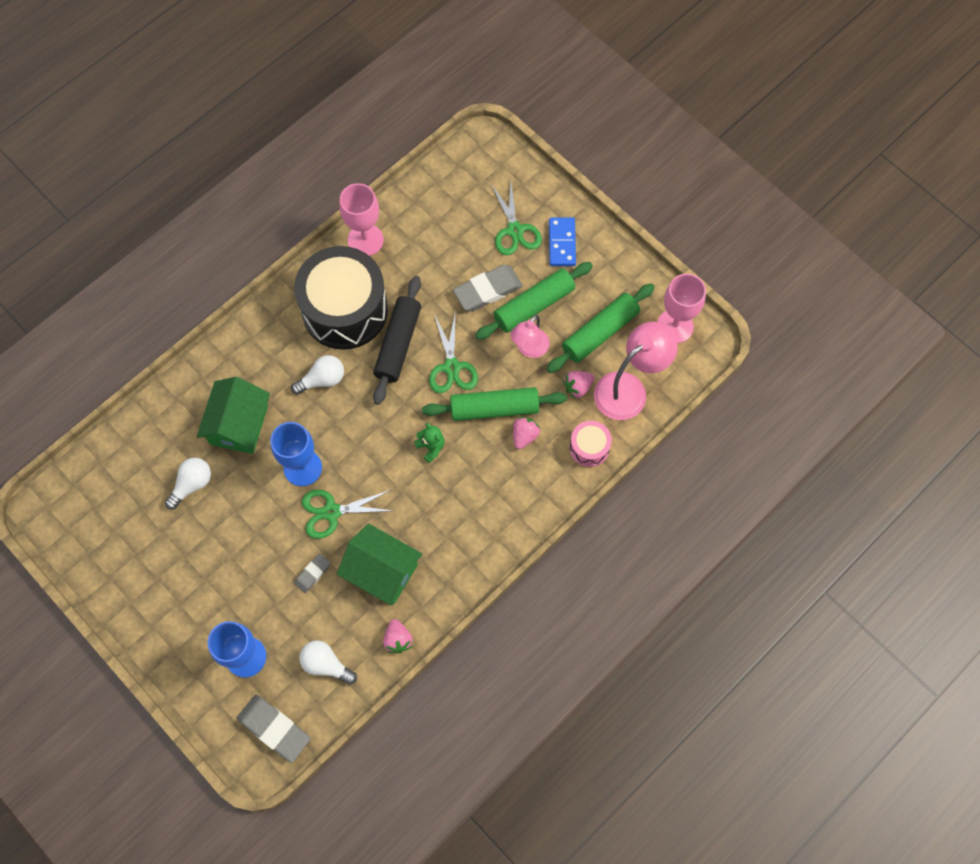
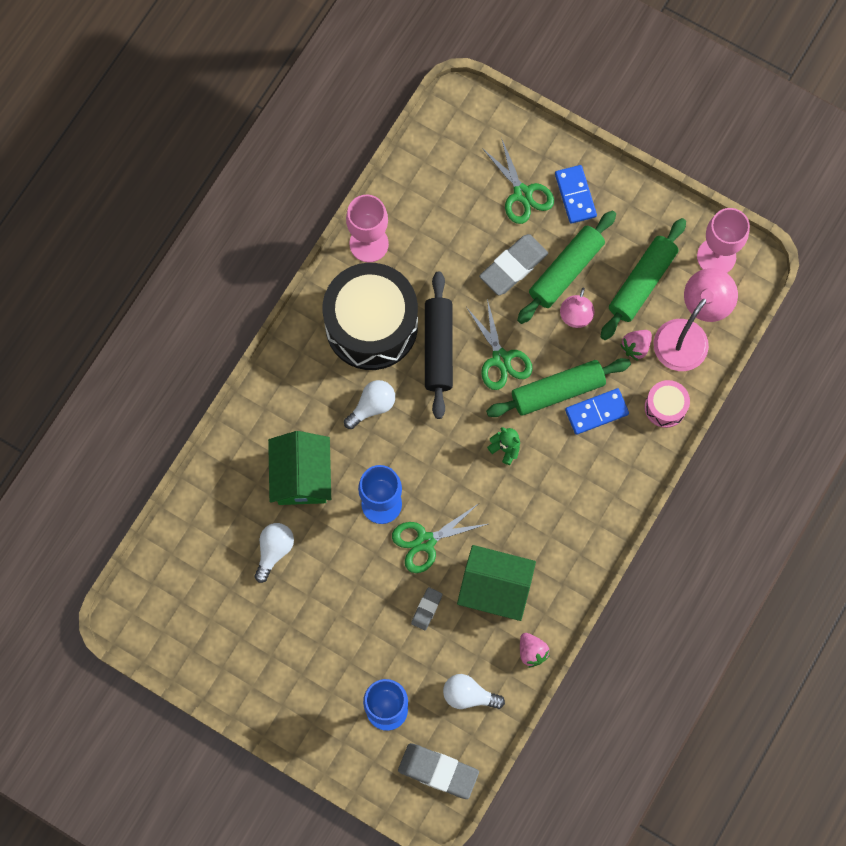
camera: 15 degrees left, 5 degrees up
pink strawberry [513,417,540,449] -> blue domino [565,388,629,435]

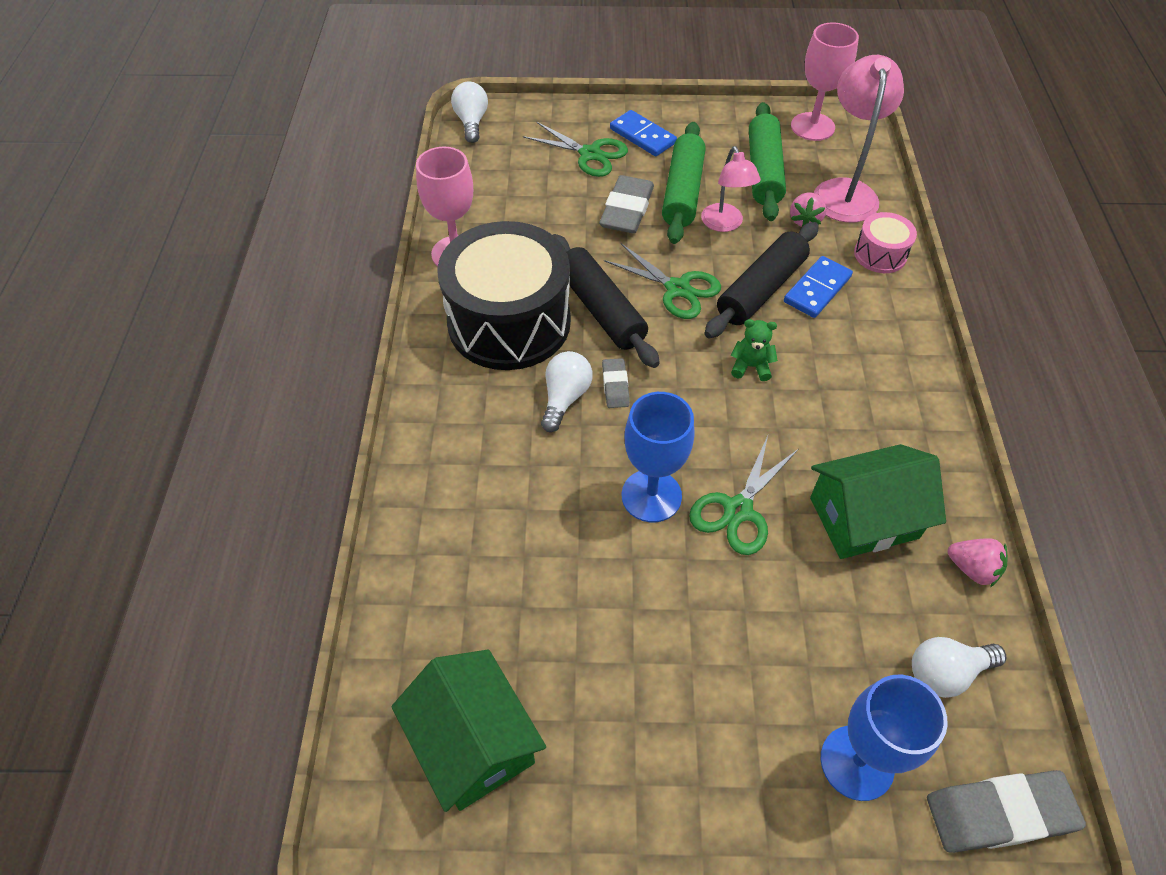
camera: 30 degrees left, 20 degrees down
white light bulb [255,523,294,583] -> white light bulb moved to [451,82,488,143]
green house [268,431,331,505] -> green house moved to [391,650,546,812]
grey eraser [411,587,443,630] -> grey eraser moved to [602,358,630,408]
green rolling pin [486,358,631,417] -> black rolling pin [704,222,819,338]

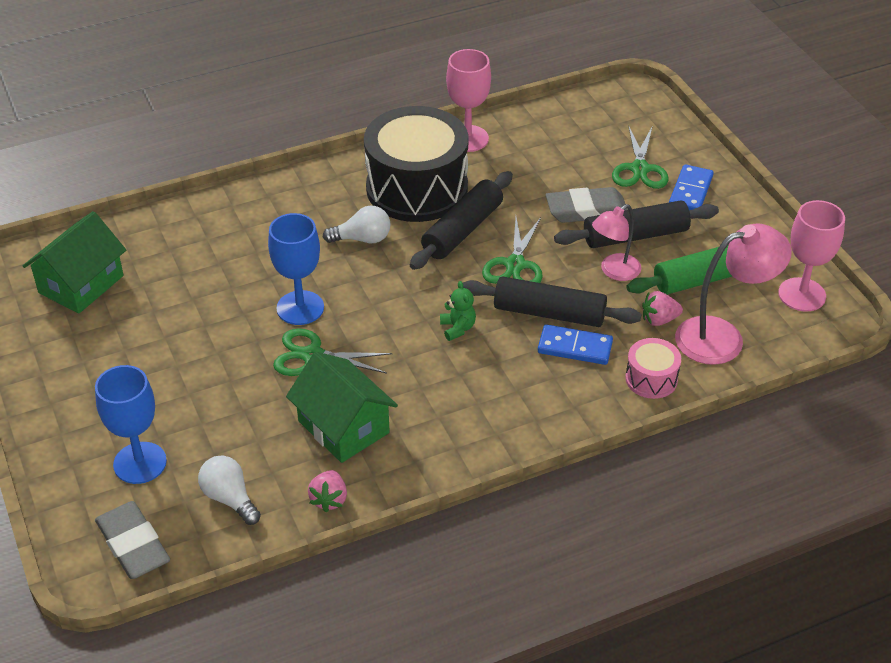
camera: 65 degrees right, 10 degrees down
white light bulb [451,82,488,143] -> none
grey eraser [602,358,630,408] -> none
green rolling pin [662,122,706,244] -> black rolling pin [554,201,719,248]

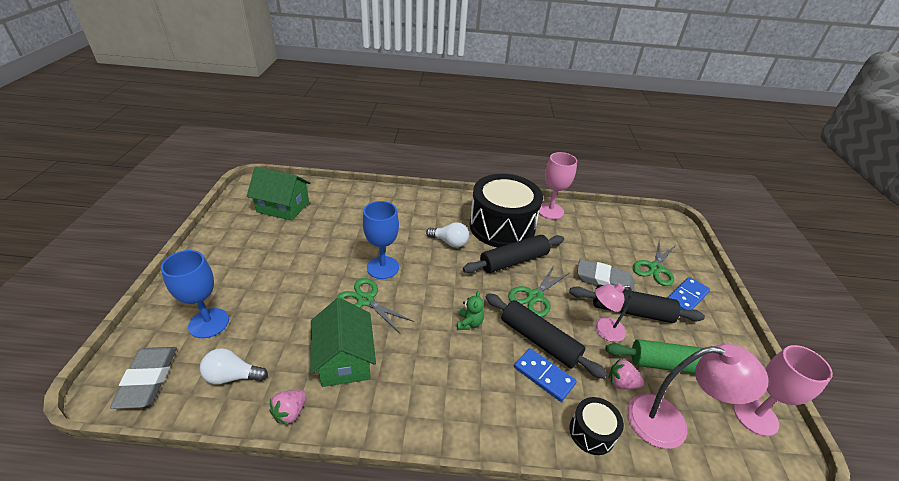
camera: 25 degrees right, 5 degrees down
green house [23,211,126,314] -> green house turned 45 degrees clockwise [247,167,311,221]
white light bulb [198,456,261,525] -> white light bulb turned 75 degrees counterclockwise [200,348,268,385]
pink drum [625,338,681,399] -> black drum [569,397,624,455]

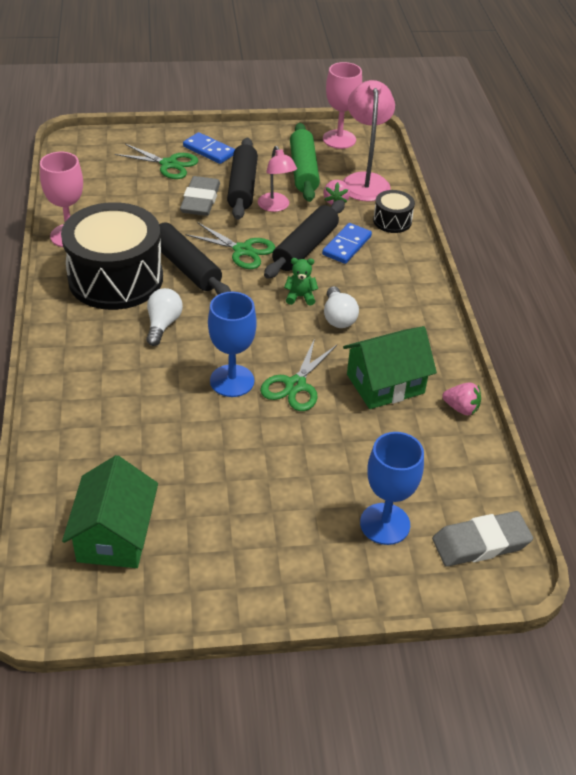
camera: 100 degrees left, 5 degrees up
white light bulb [200,348,268,385] -> white light bulb moved to [324,286,359,328]

